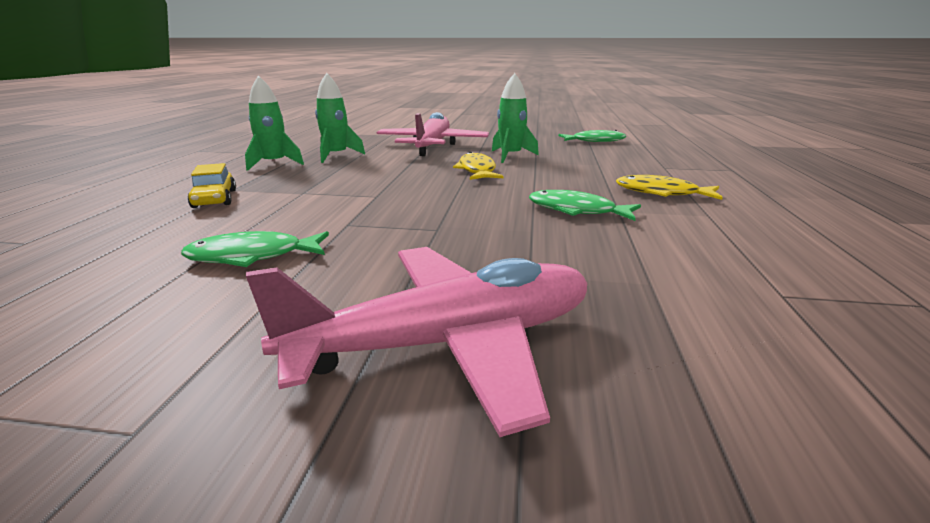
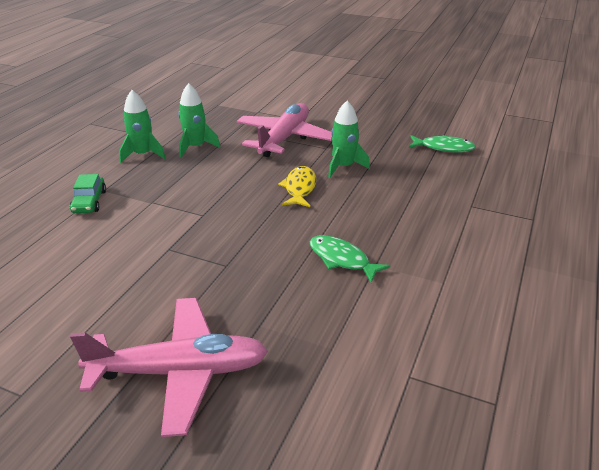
camera: 15 degrees right, 10 degrees up
green fish [181,231,329,267] -> none
yellow car [188,163,236,208] -> green car [70,174,106,213]
yellow fish [616,175,723,200] -> none

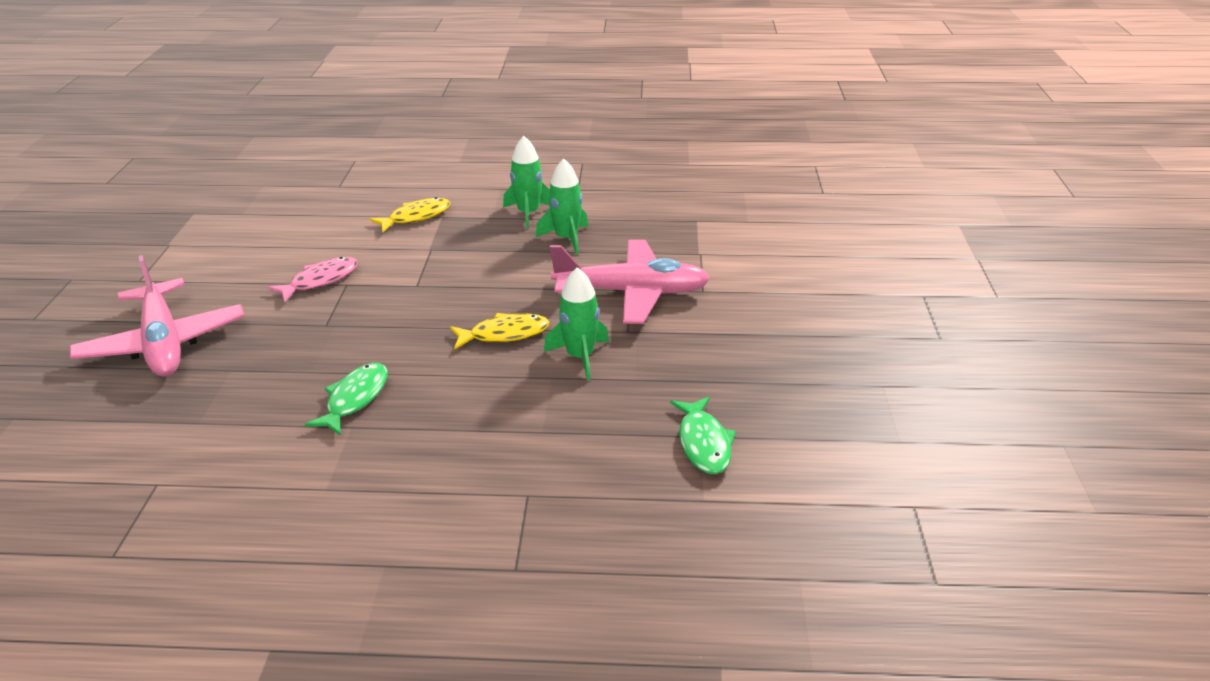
camera: 70 degrees right, 0 degrees up
green car [70,174,106,213] -> yellow fish [370,197,451,233]
none -> pink fish [268,257,358,303]

